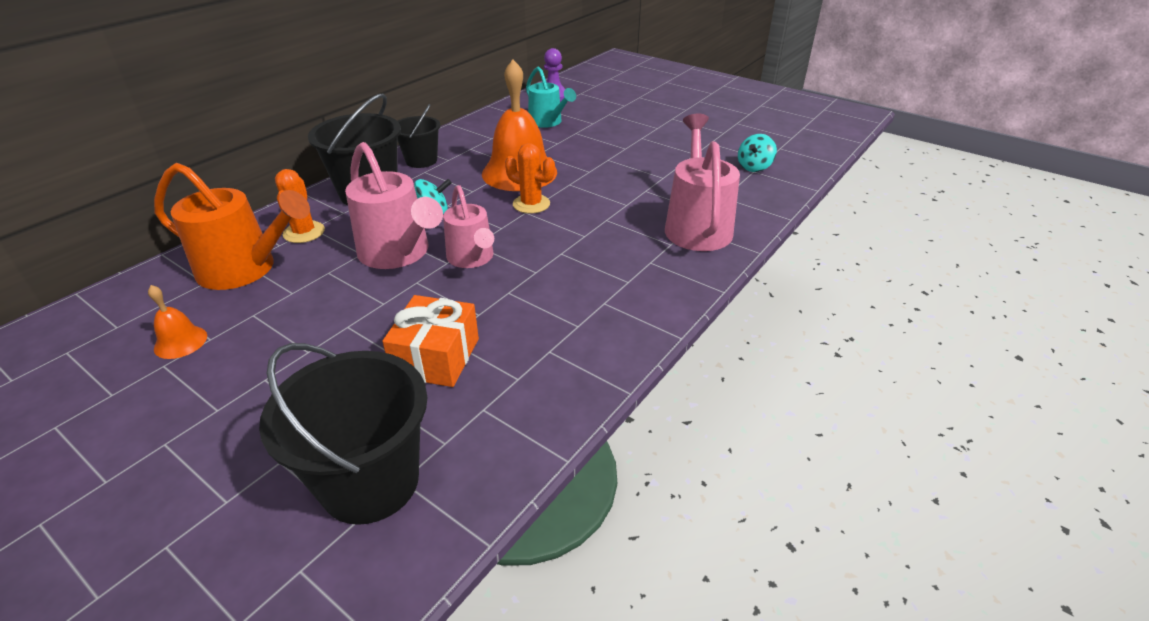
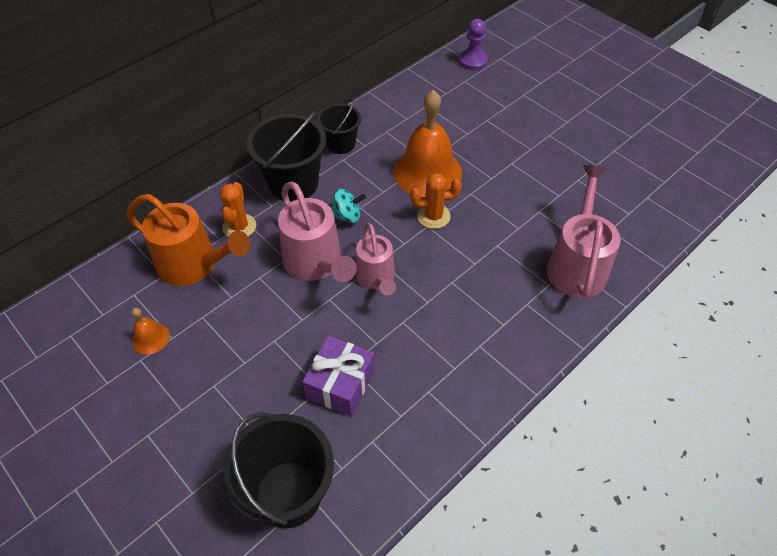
camera: 10 degrees right, 15 degrees up
orange gift [382,295,479,387] -> purple gift [302,336,375,417]
orange cactus [505,143,555,214] -> orange cactus turned 45 degrees counterclockwise [410,173,462,229]
turquoise watering can [526,67,576,128] -> none
turquoise spinning top [738,134,777,172] -> none

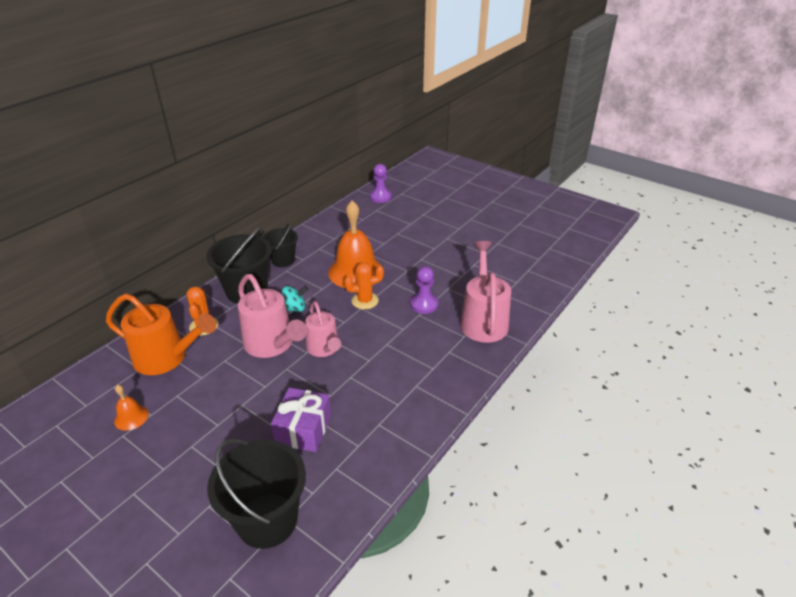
camera: 10 degrees left, 15 degrees down
none -> purple pawn [410,266,438,314]

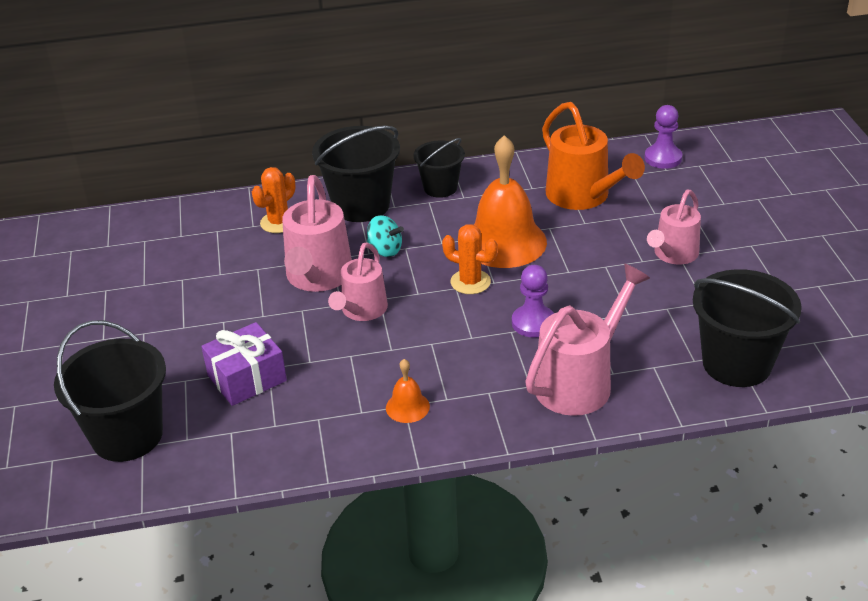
camera: 45 degrees right, 0 degrees up
orange watering can [106,294,216,375] -> orange watering can moved to [542,102,645,210]
orange bell [114,385,149,431] -> orange bell moved to [386,359,430,423]
none -> pink watering can [647,190,701,265]
none -> black bucket [693,269,802,387]

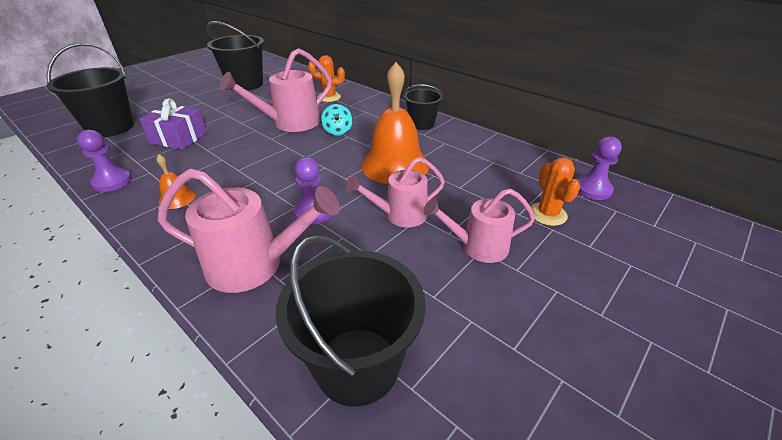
camera: 50 degrees right, 0 degrees up
black bucket [312,126,400,222] -> black bucket moved to [206,21,264,91]
pink watering can [328,242,388,321] -> pink watering can moved to [346,157,445,227]
orange cactus [442,224,498,294] -> orange cactus moved to [530,158,580,226]
orange watering can [542,102,645,210] -> none
none -> purple pawn [77,130,132,192]

